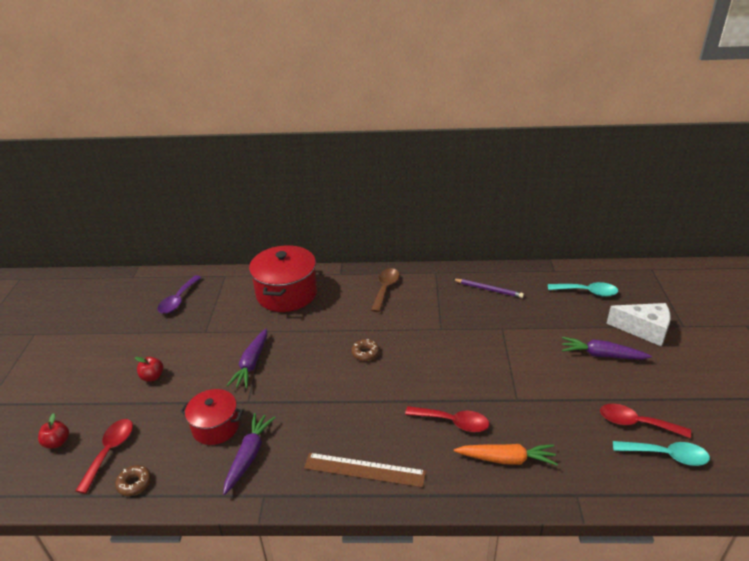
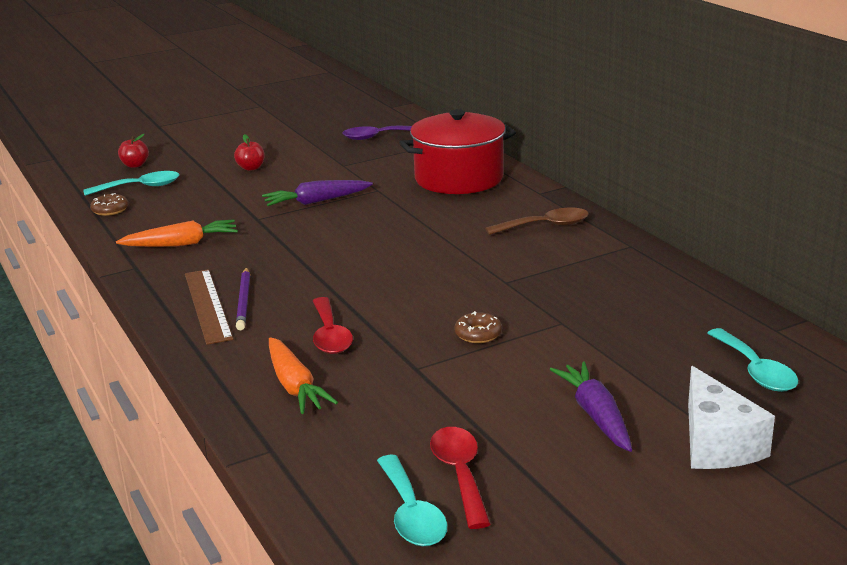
camera: 60 degrees right, 10 degrees down
red spoon [75,419,133,494] -> turquoise spoon [83,171,179,196]
red pot [180,389,243,445] -> none
purple carrot [223,413,276,495] -> orange carrot [116,220,238,247]
brown donut [351,339,379,361] -> brown donut moved to [454,311,502,343]
purple pencil [453,279,524,298] -> purple pencil moved to [236,267,250,330]

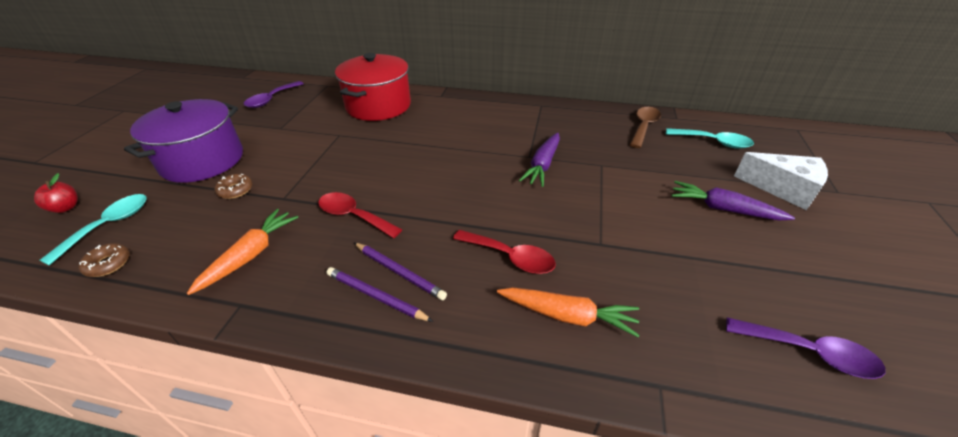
camera: 50 degrees left, 15 degrees up
brown ruler [185,269,233,345] -> purple pencil [326,267,433,322]
red apple [234,134,265,171] -> purple pot [124,99,243,183]
purple carrot [262,180,373,206] -> purple carrot moved to [519,132,560,187]
turquoise spoon [377,455,448,546] -> purple spoon [726,317,886,379]
red spoon [430,427,491,529] -> red spoon moved to [318,192,402,238]
brown donut [454,311,502,343] -> brown donut moved to [214,174,253,199]
brown spoon [485,208,589,235] -> brown spoon moved to [630,107,661,148]

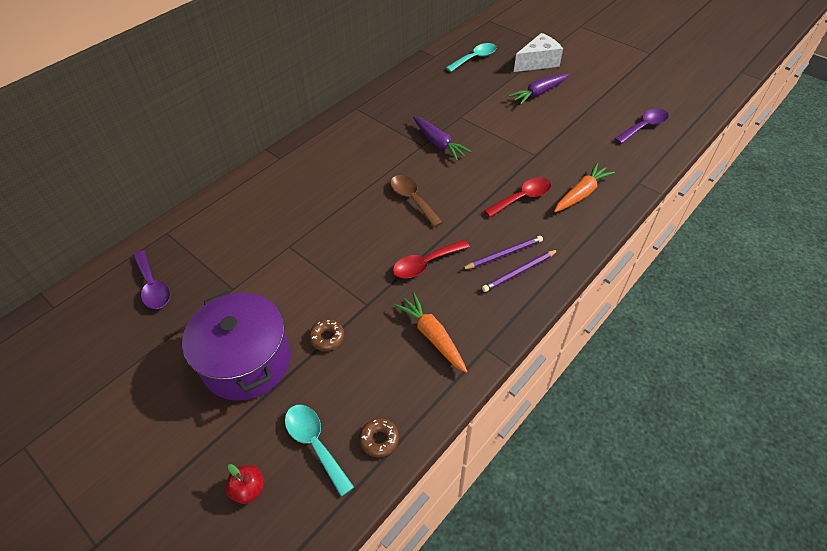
camera: 60 degrees left, 10 degrees up
red pot [335,53,411,121] -> none
brown spoon [630,107,661,148] -> brown spoon moved to [390,175,443,227]

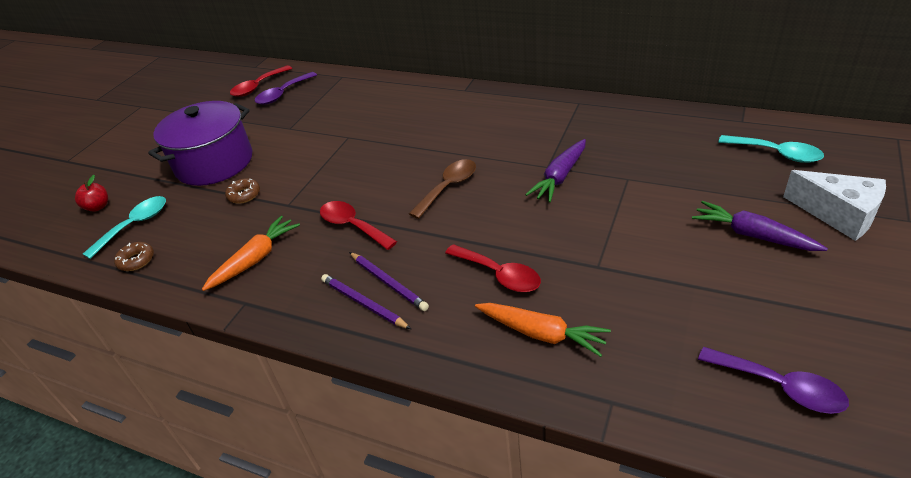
camera: 75 degrees right, 10 degrees down
none -> red spoon [230,65,292,97]

